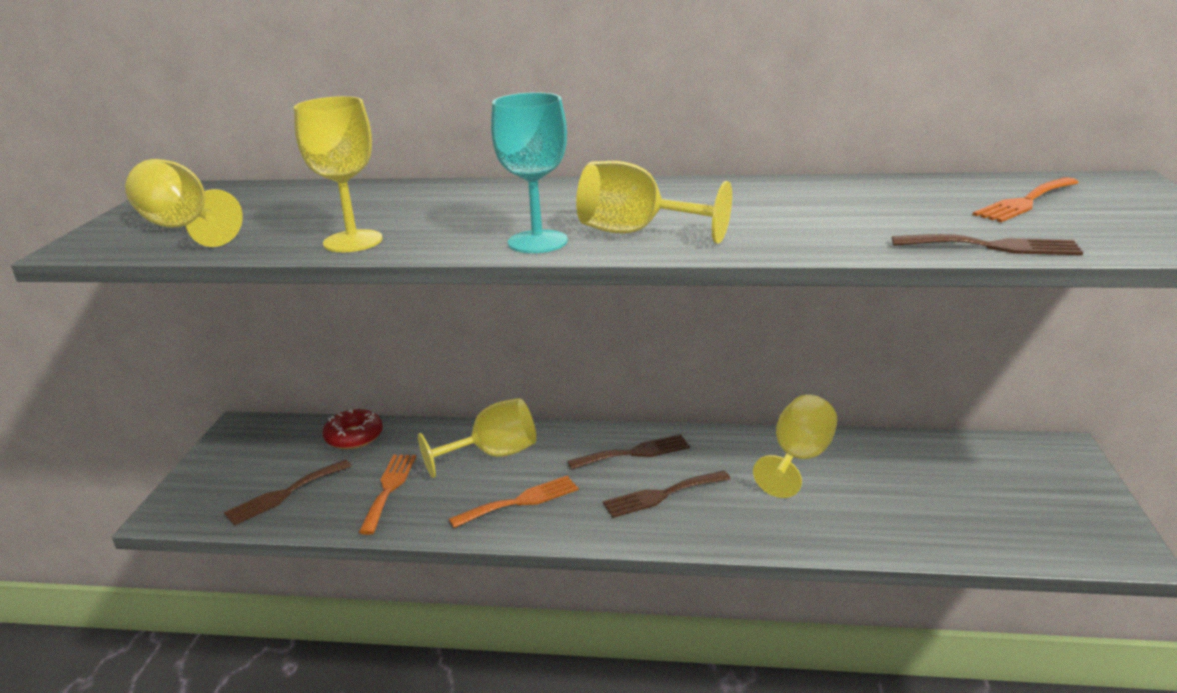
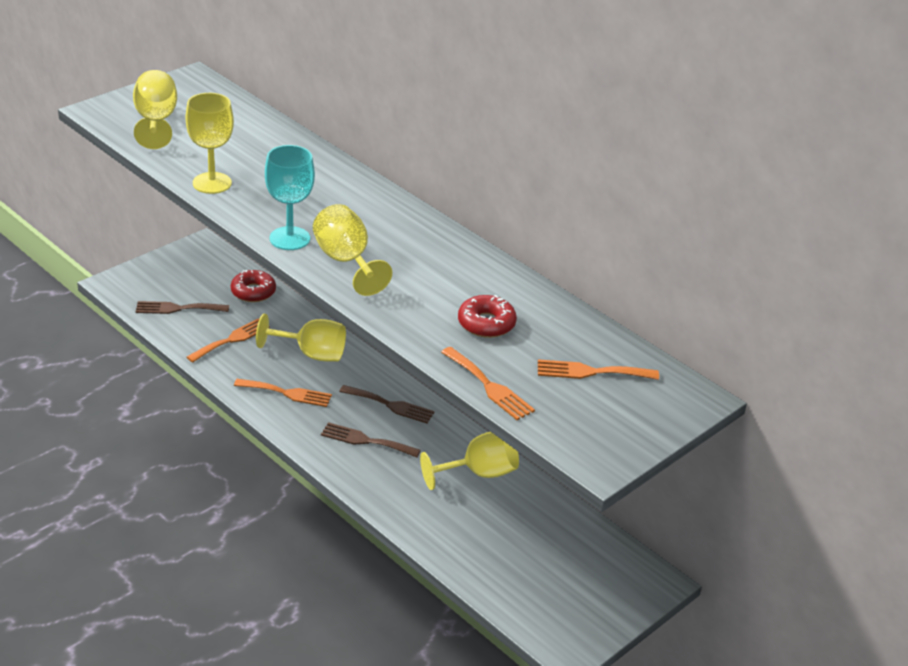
camera: 35 degrees right, 10 degrees up
brown fork [892,234,1083,255] -> orange fork [441,347,535,420]
none -> red donut [458,295,517,338]

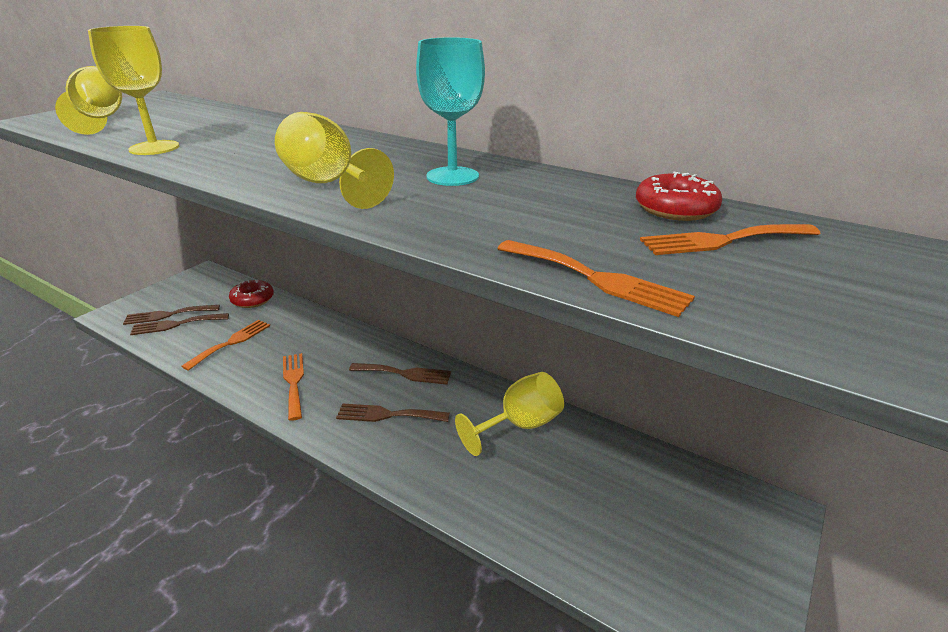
camera: 10 degrees left, 5 degrees down
orange fork [234,379,332,407] -> orange fork turned 105 degrees counterclockwise [283,353,304,421]
yellow goblet [256,314,346,361] -> none
turquoise goblet [265,145,315,250] -> turquoise goblet moved to [416,37,485,186]
red donut [458,295,517,338] -> red donut moved to [636,172,723,221]
none -> brown fork [123,305,220,325]

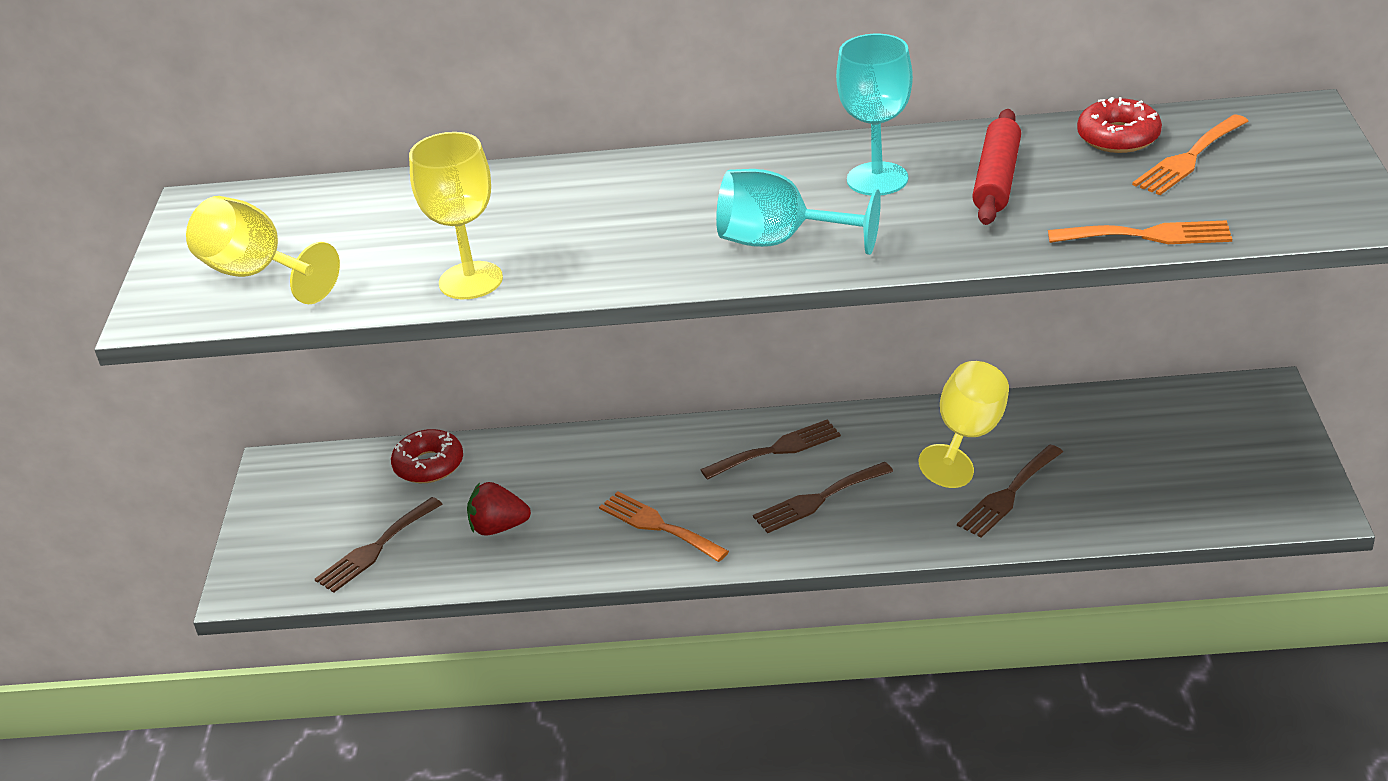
camera: 30 degrees left, 5 degrees up
brown fork [123,305,220,325] -> brown fork moved to [957,445,1063,538]
orange fork [181,320,270,371] -> red strawberry [467,482,531,536]
yellow goblet [275,112,394,209] -> turquoise goblet [716,169,881,255]
none -> red rolling pin [972,109,1021,225]

